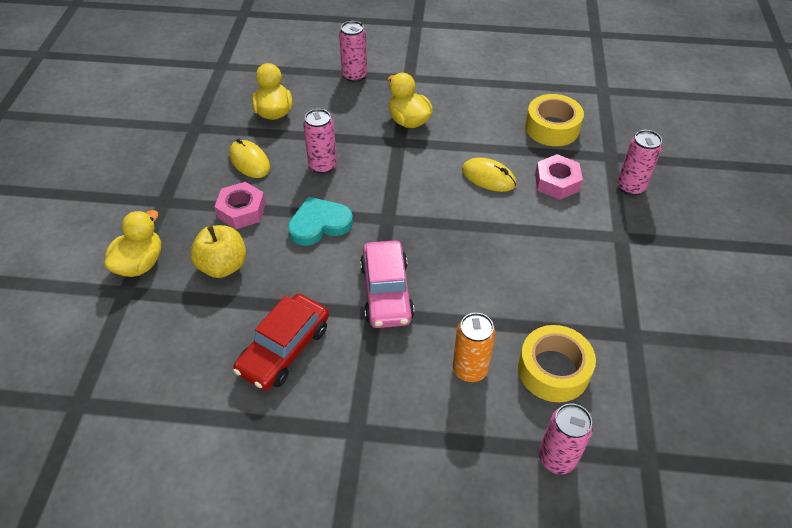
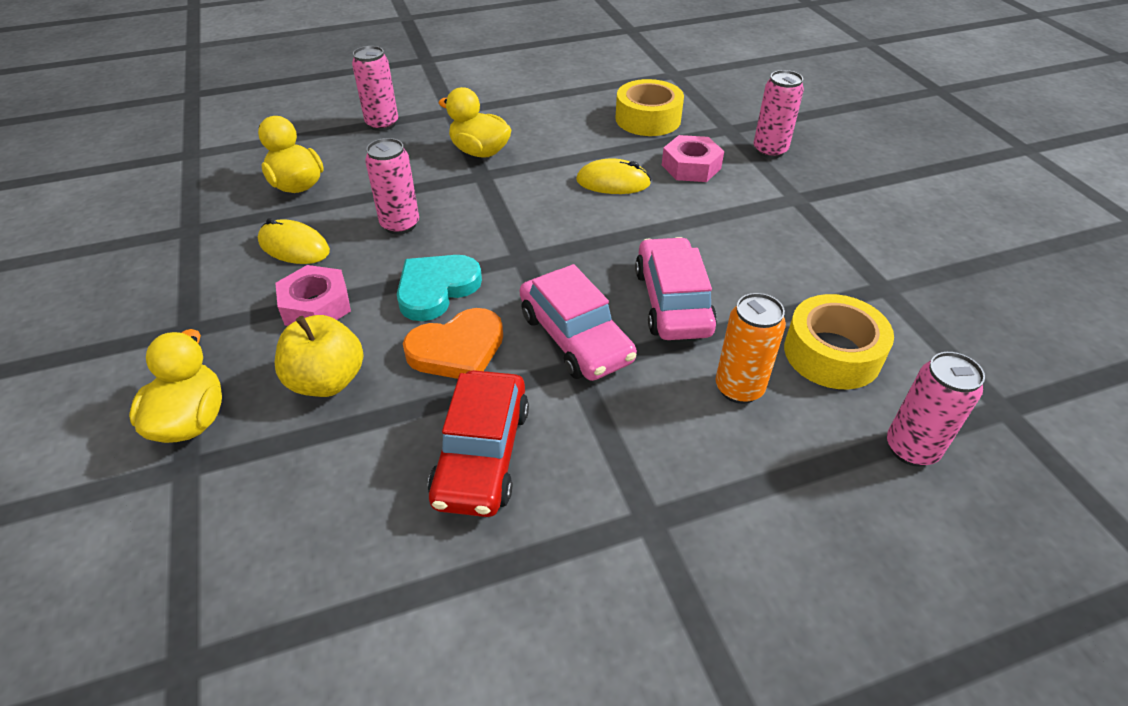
camera: 25 degrees left, 5 degrees down
none -> orange heart [403,308,503,379]
none -> pink car [635,237,717,340]

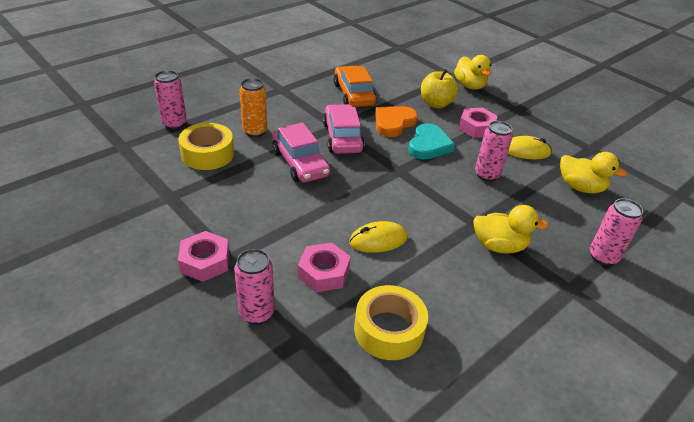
camera: 155 degrees right, 5 degrees down
red car [428,370,529,517] -> orange car [334,66,376,107]
pink car [519,264,637,381] -> pink car turned 45 degrees clockwise [323,104,365,154]
none -> pink nut [178,231,229,282]

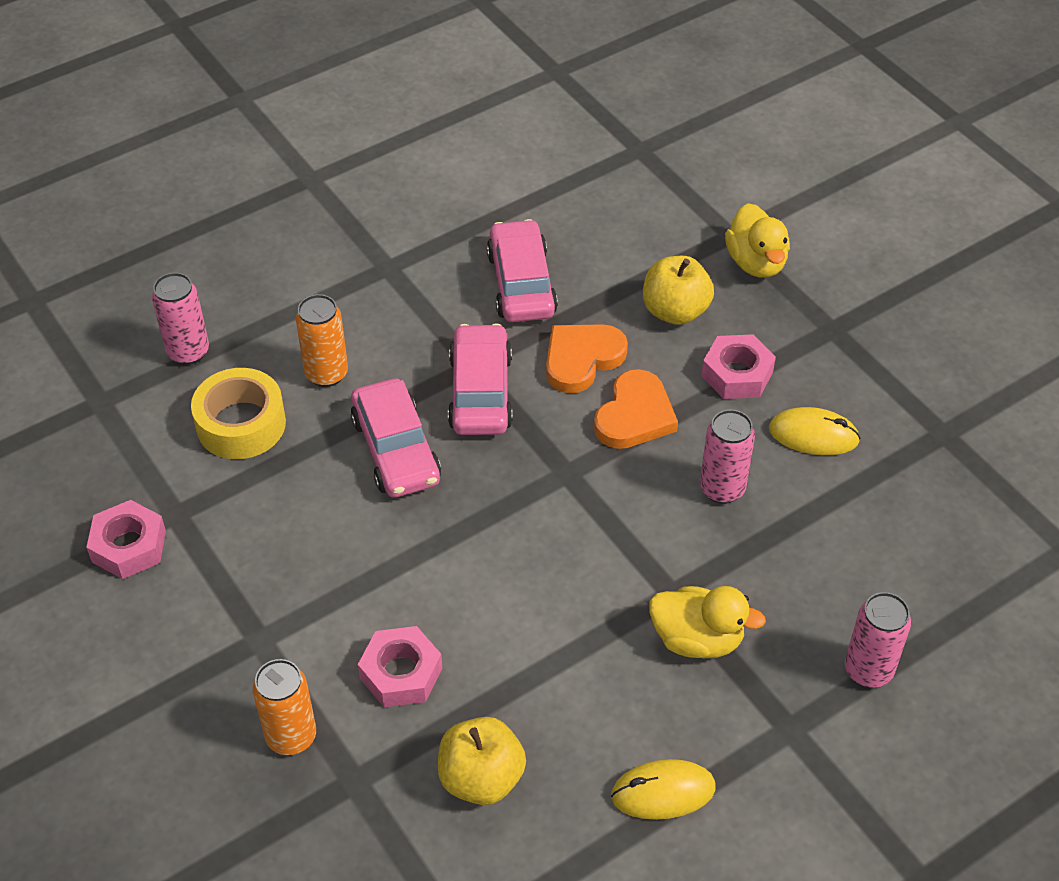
camera: 10 degrees right, 10 degrees up
pink nut [178,231,229,282] -> pink nut moved to [86,500,166,579]
pink can [234,249,274,324] -> orange can [253,659,316,755]
orange car [334,66,376,107] -> pink car [487,219,558,322]
yellow mouse [349,221,408,253] -> yellow mouse moved to [611,759,716,820]
yellow tape [354,285,428,360] -> yellow apple [438,717,526,805]
turquoise heart [409,123,455,160] -> orange heart [594,369,678,449]
yellow duck [560,152,627,193] -> none

